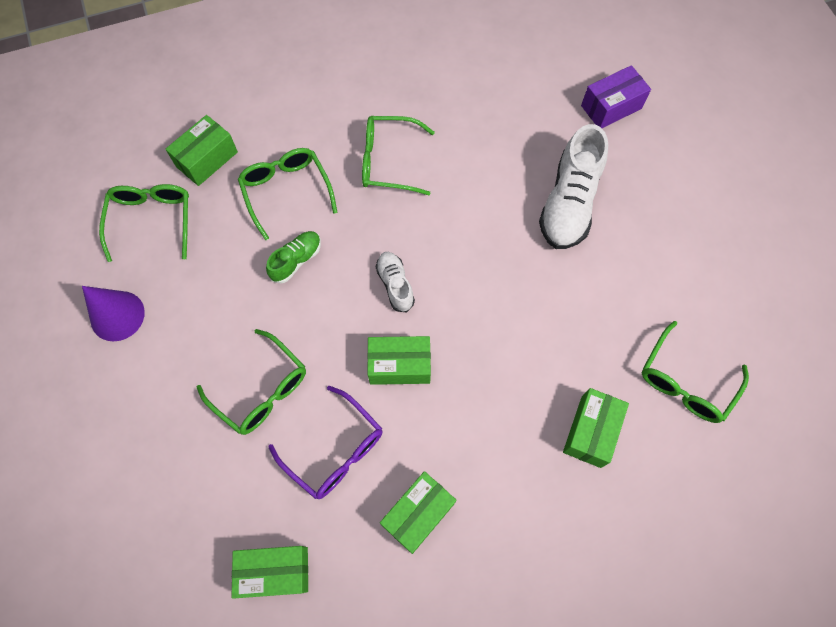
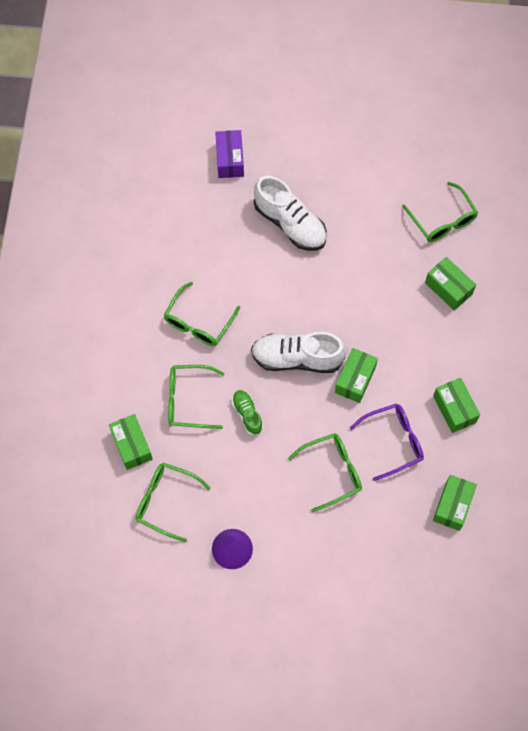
camera: 65 degrees left, 0 degrees up
white shoe [376,252,415,312] -> white shoe [251,332,347,373], size x1.89

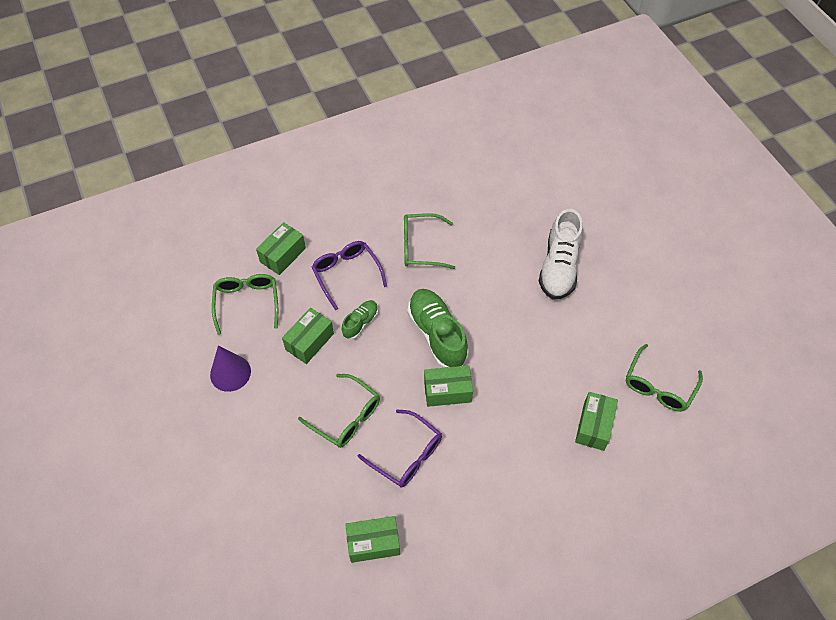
camera: 60 degrees right, 10 degrees down
green glasses [168,365,224,429] -> purple glasses [312,241,387,310]
purple box [215,130,244,178] -> none
white shoe [251,332,347,373] -> green shoe [407,289,469,368]
green box [433,378,480,433] -> green box moved to [282,307,334,364]

